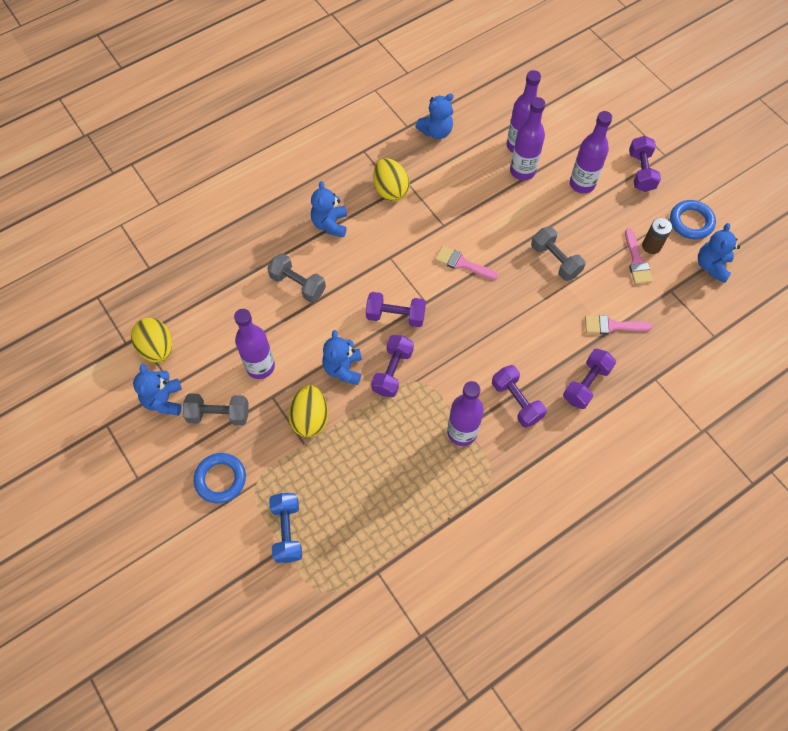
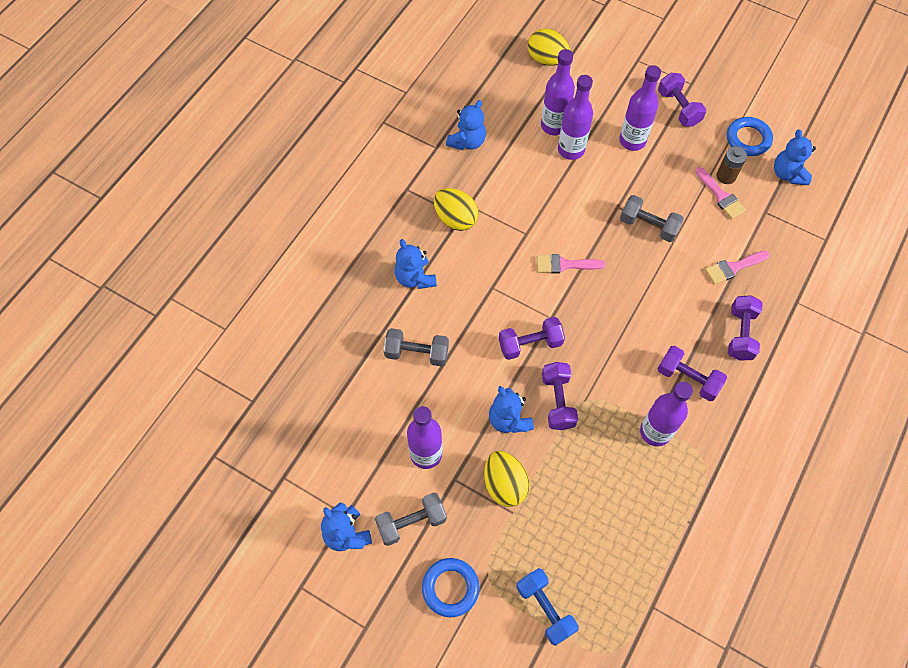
camera: 25 degrees left, 0 degrees up
yellow egg [131,318,172,363] -> yellow egg moved to [528,28,571,66]

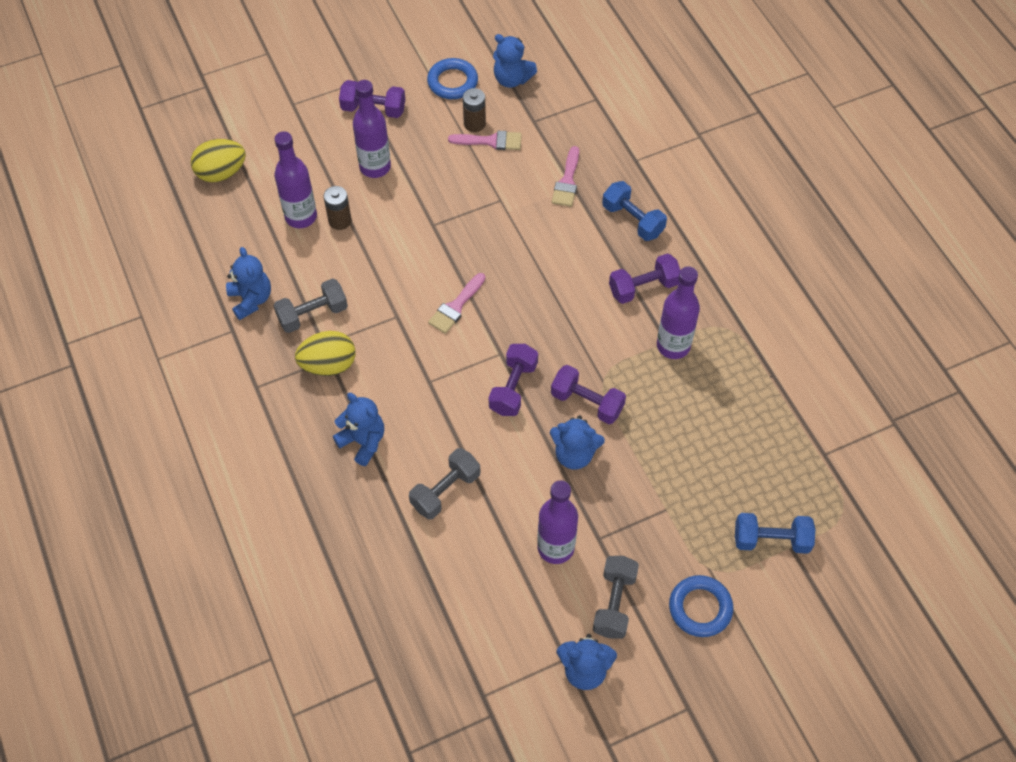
camera: 55 degrees left, 5 degrees down
blue teddy bear [395,239,437,289] -> blue teddy bear turned 150 degrees counterclockwise [333,393,384,466]
yellow egg [484,451,530,507] -> none
purple bottle [558,75,593,160] -> brown battery [324,186,352,230]
grey dumbbell [620,195,684,242] -> grey dumbbell moved to [273,278,348,333]
purple dumbbell [728,295,763,361] -> blue dumbbell [602,181,667,241]

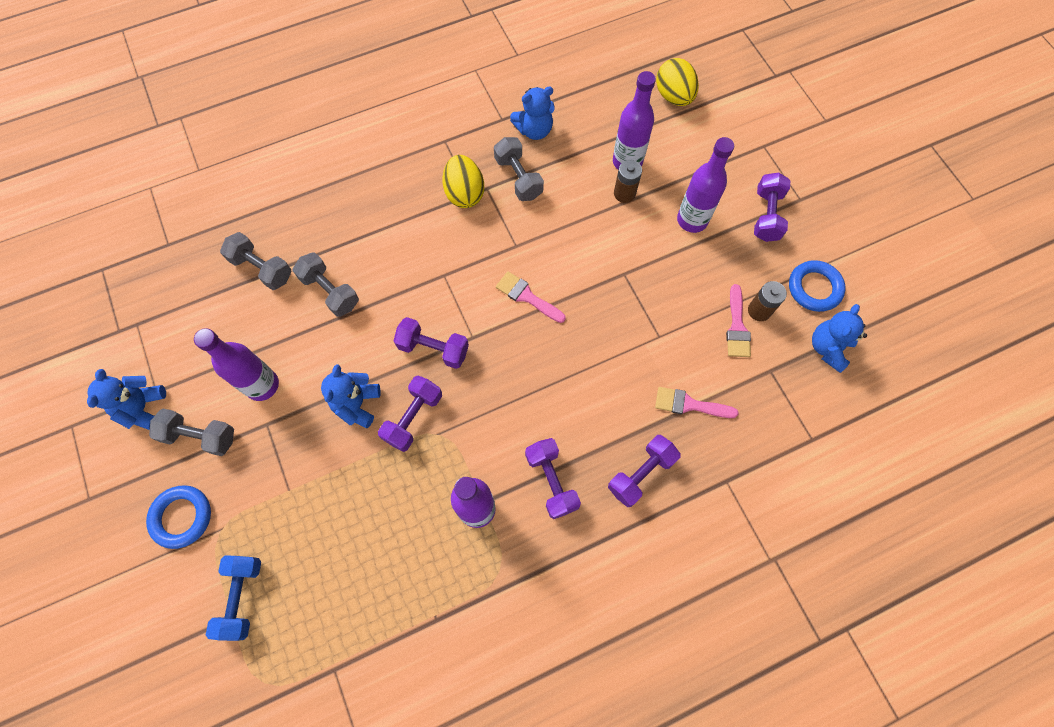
camera: 90 degrees right, 10 degrees up
blue teddy bear [333,393,384,466] -> none
blue dumbbell [602,181,667,241] -> purple dumbbell [608,435,681,507]
none -> grey dumbbell [220,232,292,290]

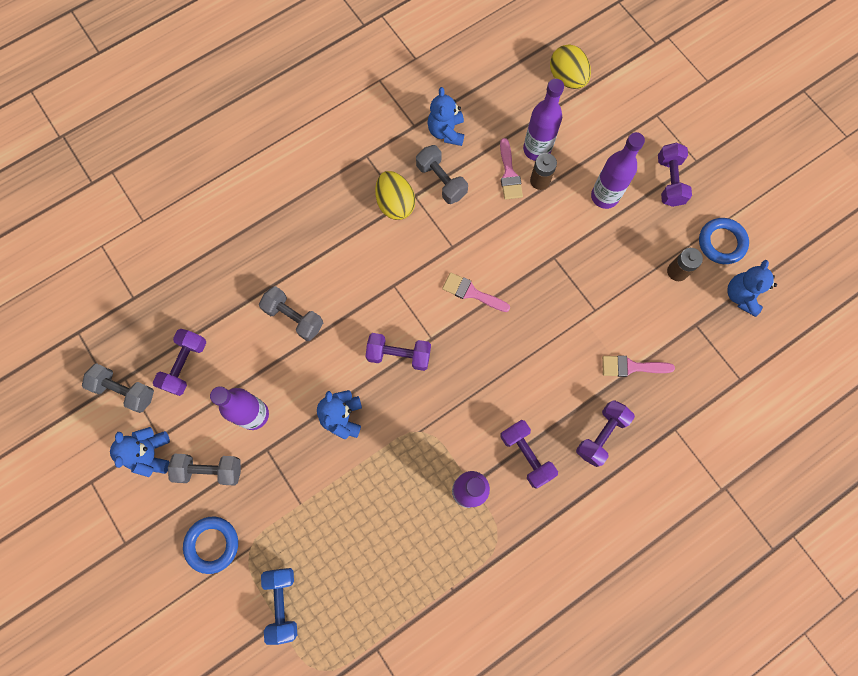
camera: 10 degrees left, 5 degrees up
grey dumbbell [220,232,292,290] -> grey dumbbell moved to [82,363,154,413]
purple dumbbell [378,376,442,452] -> purple dumbbell moved to [153,329,206,396]
blue teddy bear [510,86,554,140] -> blue teddy bear turned 120 degrees clockwise [428,87,464,146]
pink brush [726,284,751,357] -> pink brush moved to [500,138,523,200]

